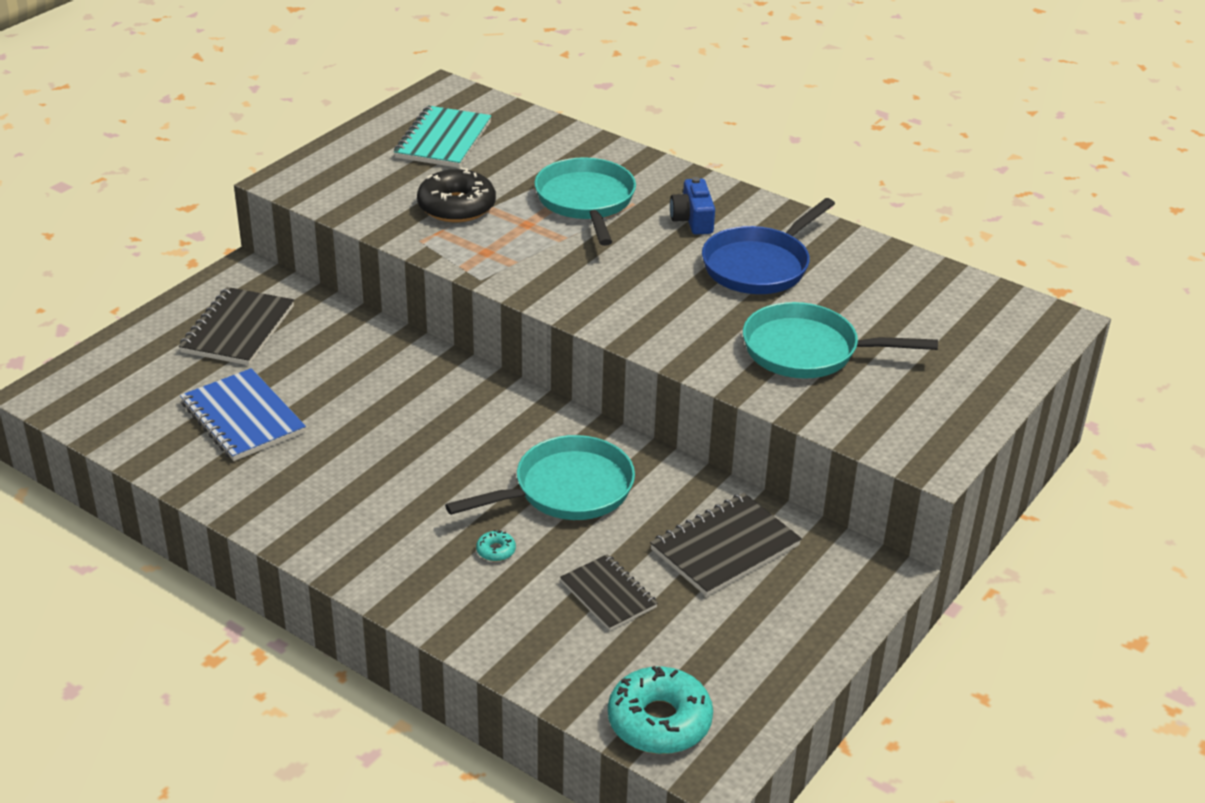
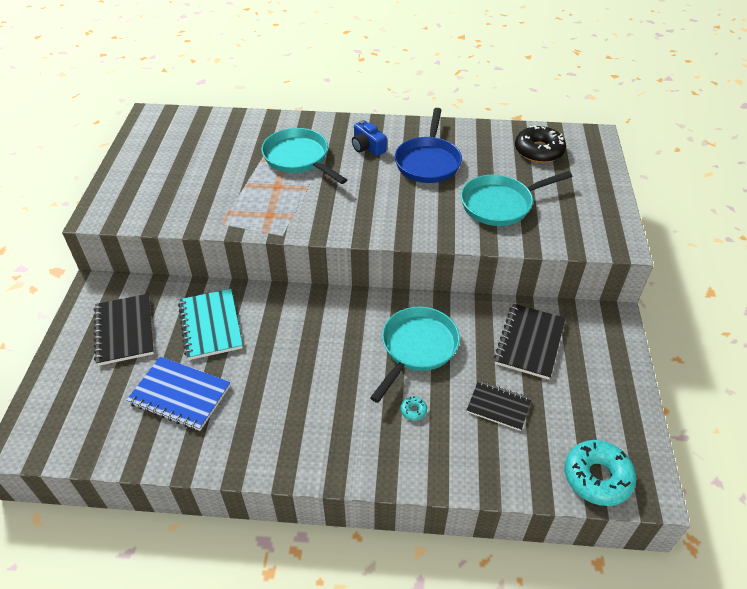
camera: 30 degrees left, 10 degrees up
turquoise notebook [394,105,491,168] -> turquoise notebook moved to [178,289,243,360]
black donut [417,167,496,222] -> black donut moved to [515,125,566,163]

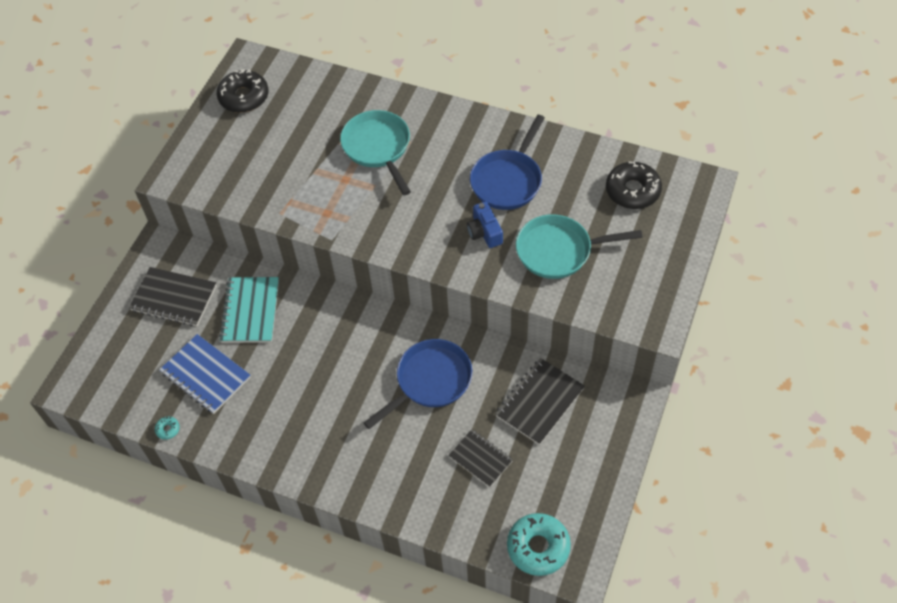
camera: 20 degrees right, 10 degrees up
black notebook [94,294,154,366] -> black notebook turned 75 degrees counterclockwise [129,267,217,326]
blue camera [352,120,387,156] -> blue camera moved to [467,201,503,248]
turquoise pan [370,307,460,403] -> blue pan [364,339,472,429]
turquoise donut [400,396,427,421] -> turquoise donut moved to [155,416,180,440]
none -> black donut [217,69,269,113]

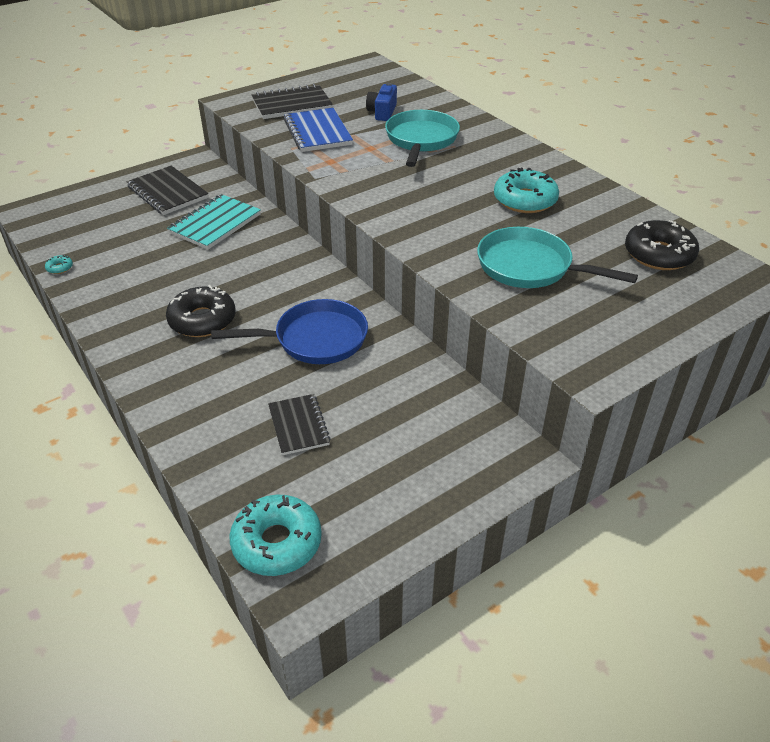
camera: 30 degrees right, 15 degrees down
blue notebook [159,334,251,414] -> blue notebook moved to [284,108,353,152]
black donut [217,69,269,113] -> black donut moved to [166,285,236,337]
blue camera [467,201,503,248] -> blue camera moved to [366,83,397,121]
blue pan [470,115,545,210] -> turquoise donut [494,168,559,213]
black notebook [495,358,585,445] -> black notebook moved to [251,84,333,119]

